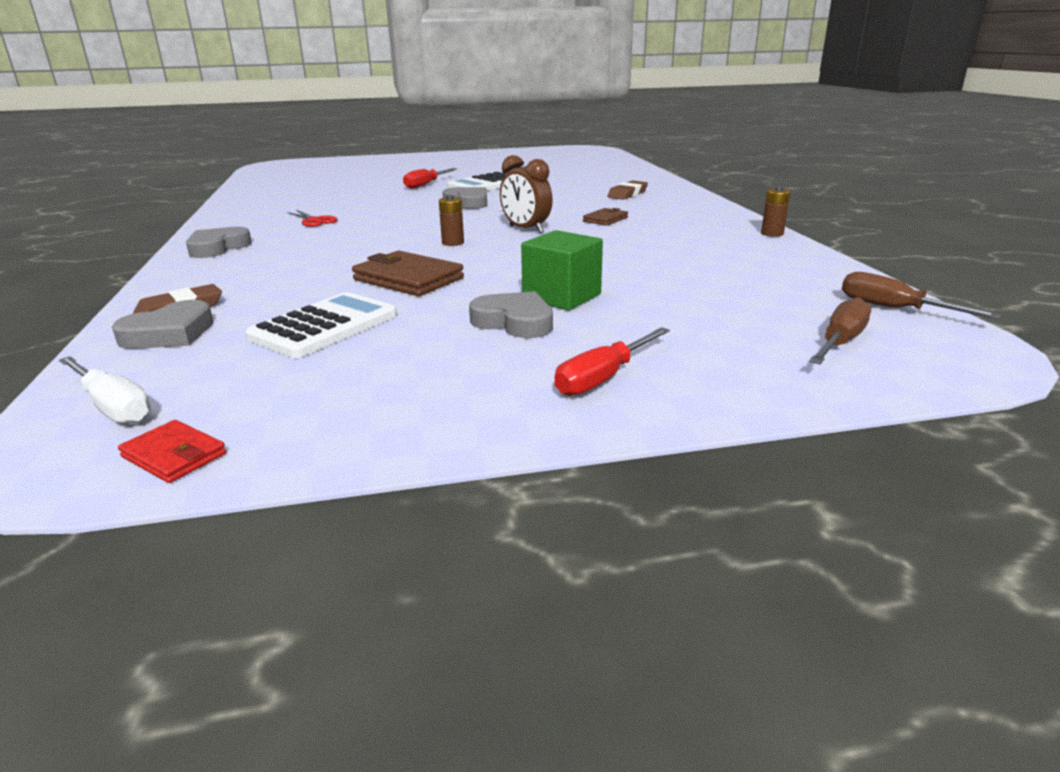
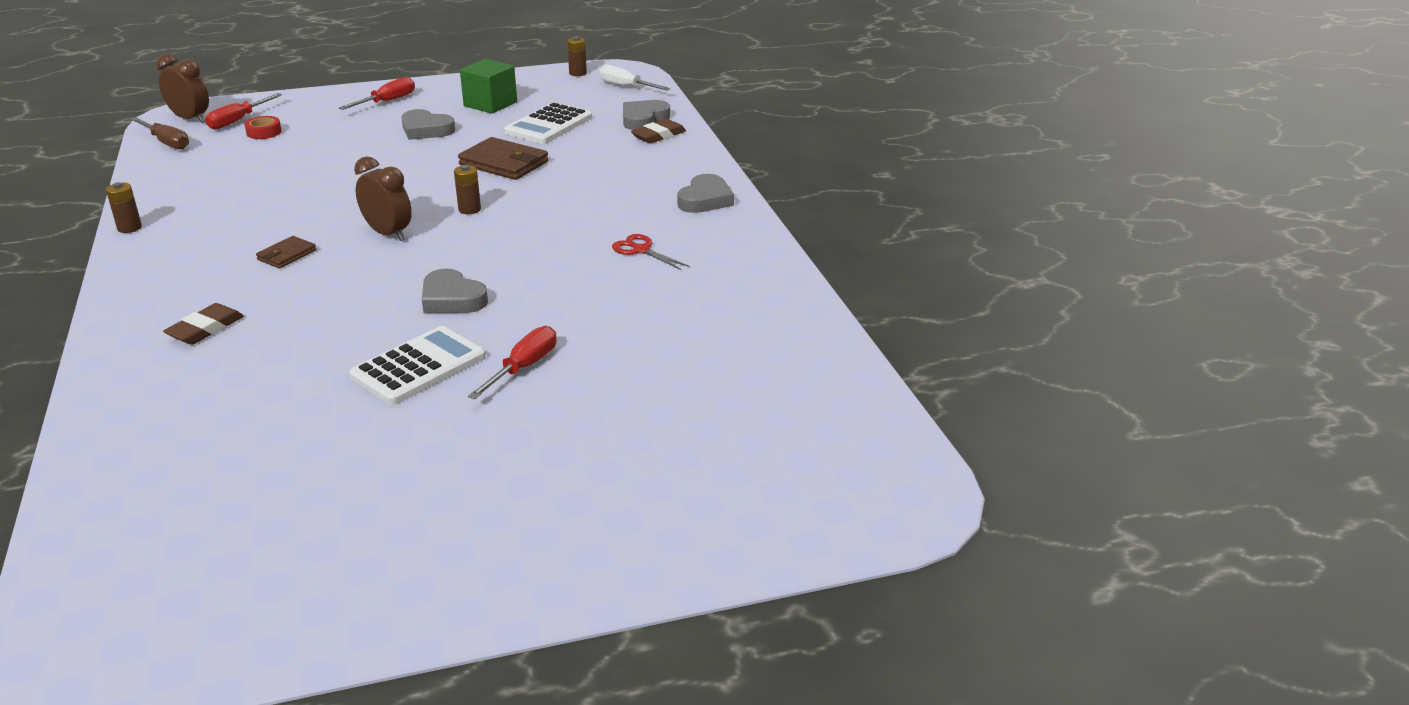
camera: 175 degrees right, 5 degrees up
red wallet [118,420,226,483] -> brown battery [567,36,587,76]
green cube [521,230,603,311] -> green cube moved to [460,59,517,114]
brown screwdriver [809,297,871,364] -> red screwdriver [205,93,282,130]
none -> brown clock [156,54,209,123]
none -> red tape [245,116,282,139]

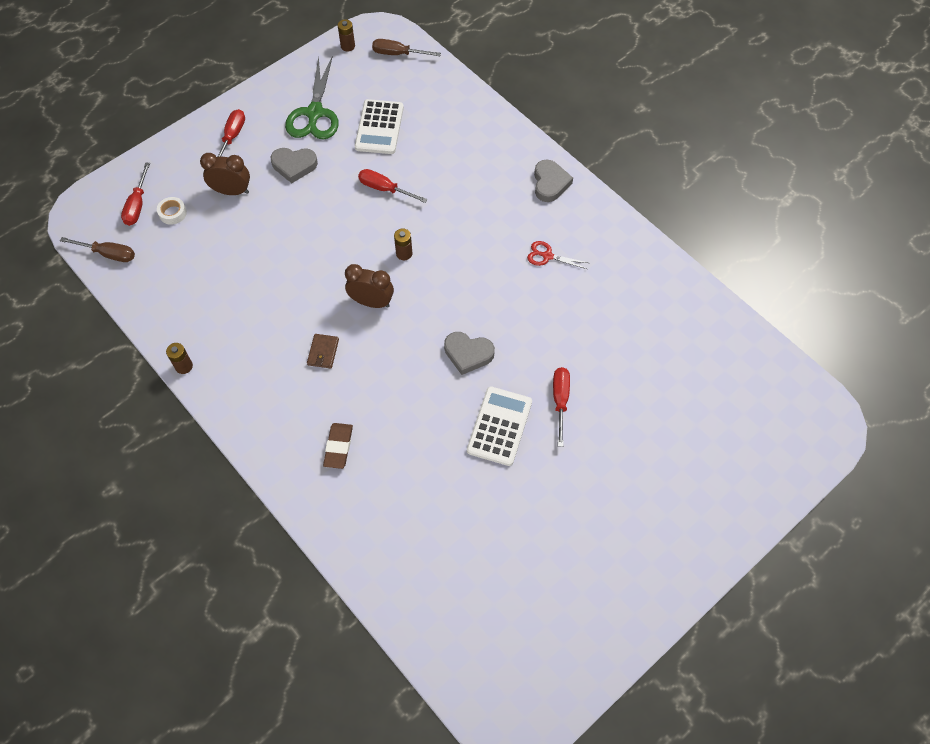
camera: 25 degrees left, 30 degrees up
brown clock [156,54,209,123] -> brown clock moved to [200,153,250,195]
red tape [245,116,282,139] -> white tape [157,197,187,225]
brown wallet [458,137,548,180] -> red screwdriver [358,169,428,203]
green cube [460,59,517,114] -> green scissors [285,56,339,139]
white screwdriver [599,65,671,91] -> brown screwdriver [372,39,441,56]
grey heart [623,100,670,130] -> none
brown eraser [631,119,686,144] -> none

